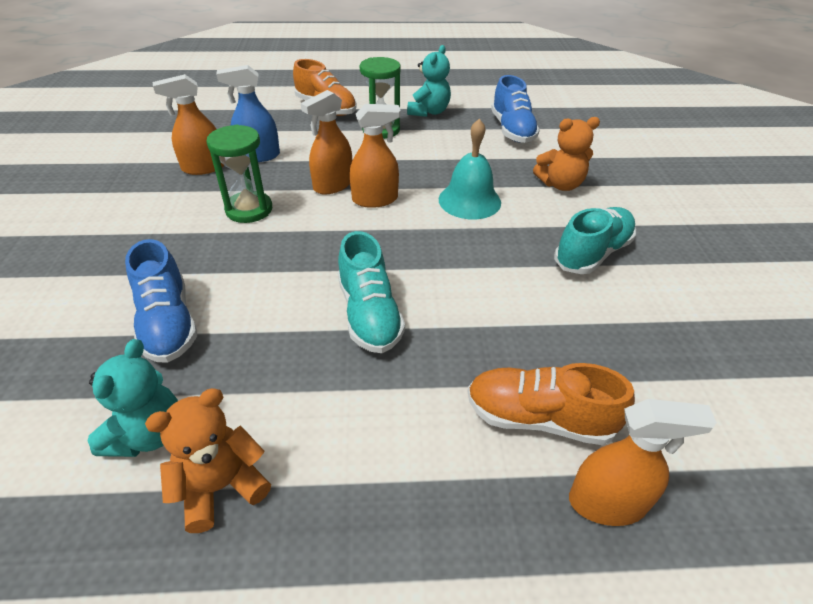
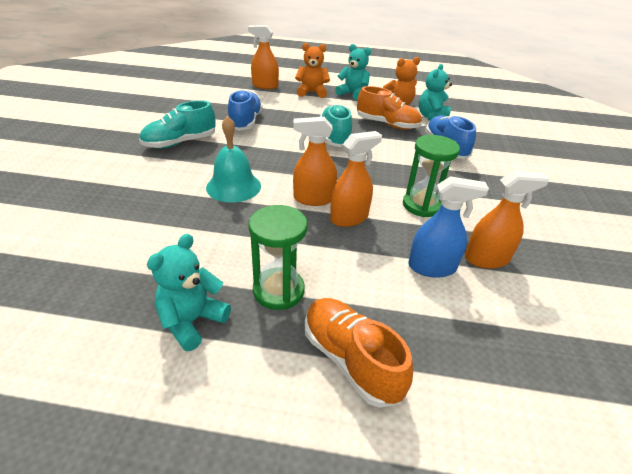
camera: 170 degrees left, 5 degrees down
orange shoe [467,363,635,445] -> orange shoe moved to [357,86,422,130]
blue shoe [491,75,540,143] -> blue shoe moved to [228,90,263,131]
orange teddy bear [533,117,600,191] -> orange teddy bear moved to [295,43,330,98]
none -> turquoise teddy bear [335,44,371,100]

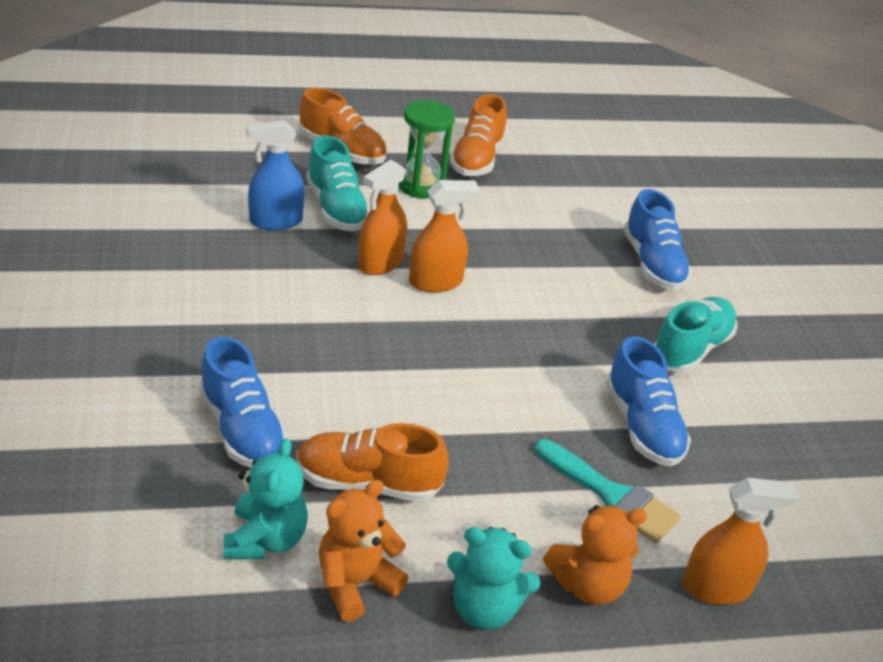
camera: 160 degrees right, 0 degrees up
turquoise teddy bear [147,234,231,351] -> orange shoe [450,94,507,176]
turquoise bell [206,116,261,203] -> none
turquoise shoe [320,104,352,147] -> turquoise shoe moved to [306,135,370,231]
green hourglass [403,135,460,217] -> none
orange spray bottle [465,171,550,269] -> none
none -> turquoise brush [535,439,681,543]
none -> blue shoe [624,189,692,290]

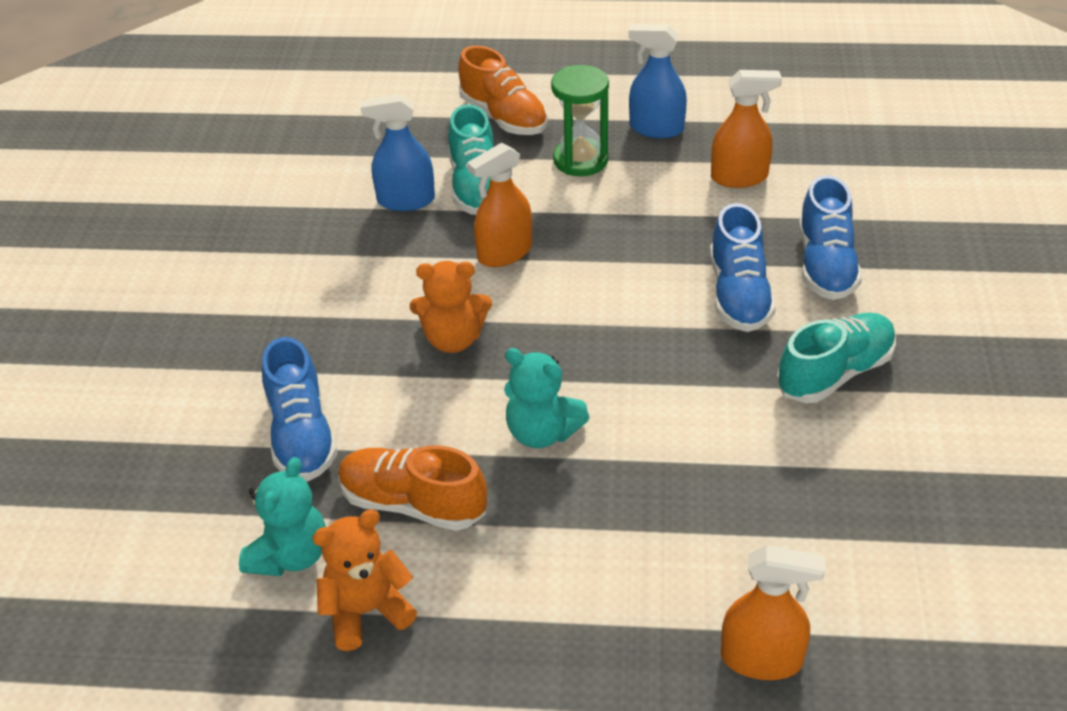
camera: 20 degrees right, 5 degrees up
orange spray bottle [409,180,479,293] -> orange spray bottle moved to [711,70,782,188]
turquoise teddy bear [447,527,541,630] -> turquoise teddy bear moved to [504,348,590,448]
orange shoe [450,94,507,176] -> blue spray bottle [628,24,687,138]
turquoise brush [535,439,681,543] -> none
orange teddy bear [543,505,647,605] -> orange teddy bear moved to [410,261,492,353]
blue shoe [606,336,691,467] -> blue shoe moved to [710,203,776,332]

